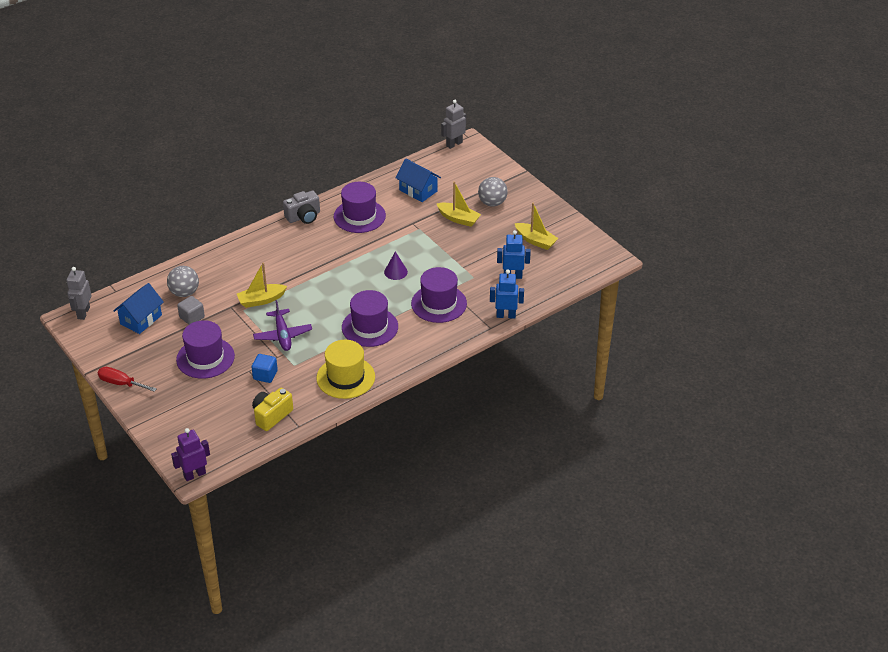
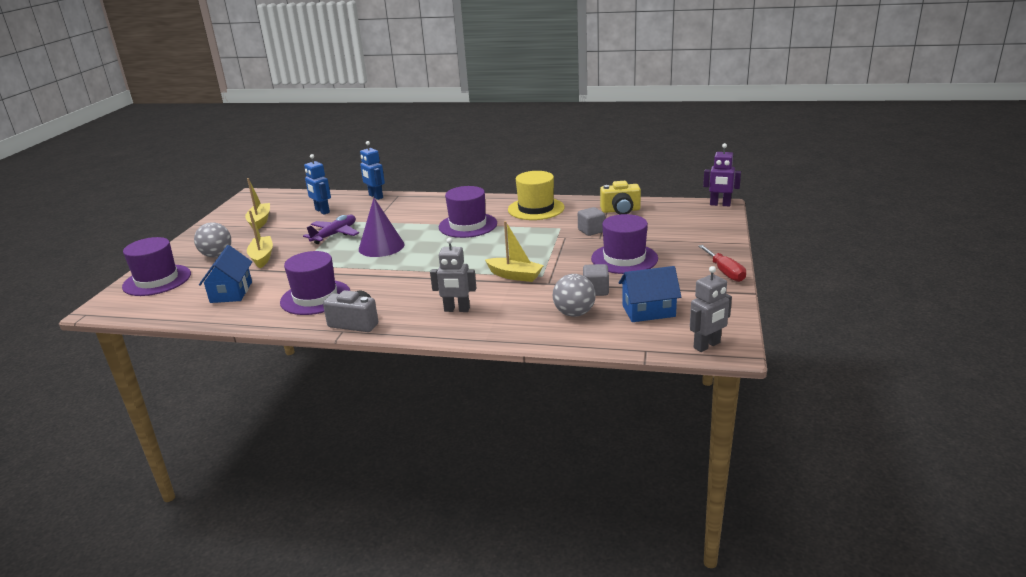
camera: 130 degrees left, 15 degrees down
blue cube [252,354,278,383] -> grey cube [578,207,605,236]
purple plane [253,300,312,351] -> purple plane moved to [303,215,359,244]
purple cone [384,252,408,280] -> purple cone [359,198,405,257], size x1.72
purple hat [411,267,467,323] -> purple hat moved to [122,237,191,296]
grey robot [441,100,466,149] -> grey robot moved to [430,238,476,312]

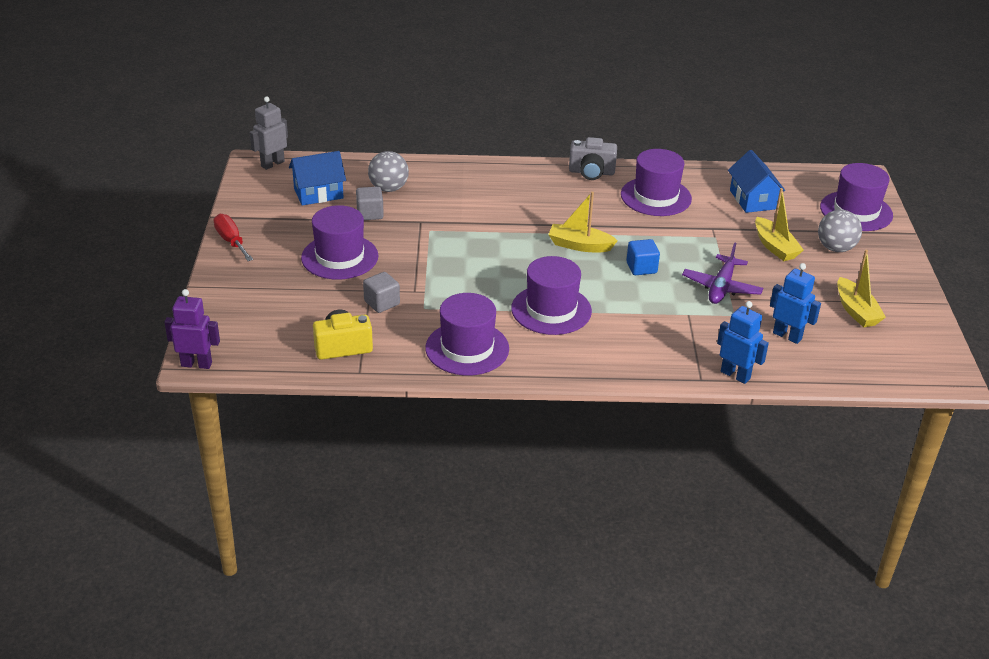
camera: 165 degrees right, 10 degrees up
purple cone [359,198,405,257] -> blue cube [626,239,660,275]
grey robot [430,238,476,312] -> none
yellow boat [485,221,544,282] -> yellow boat moved to [548,192,618,252]
yellow hat [508,171,565,220] -> purple hat [425,293,509,376]

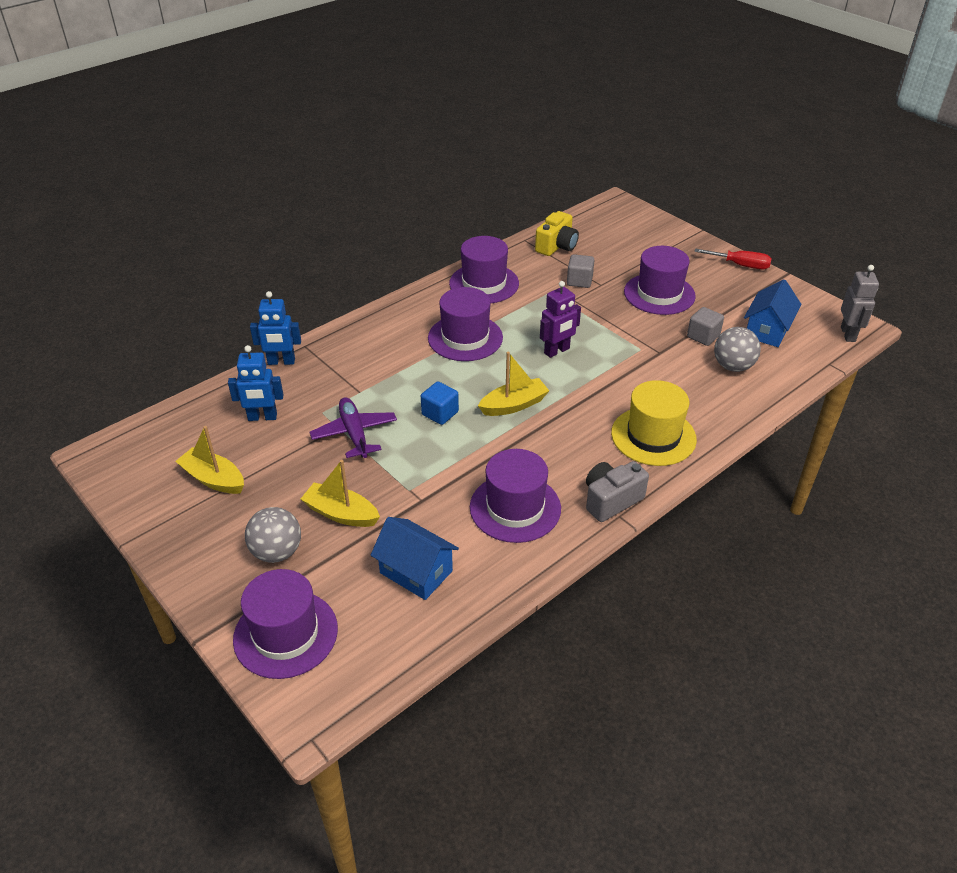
camera: 140 degrees right, 5 degrees up
purple robot [164,289,220,369] -> purple robot moved to [540,281,581,358]
none -> yellow hat [611,380,697,466]

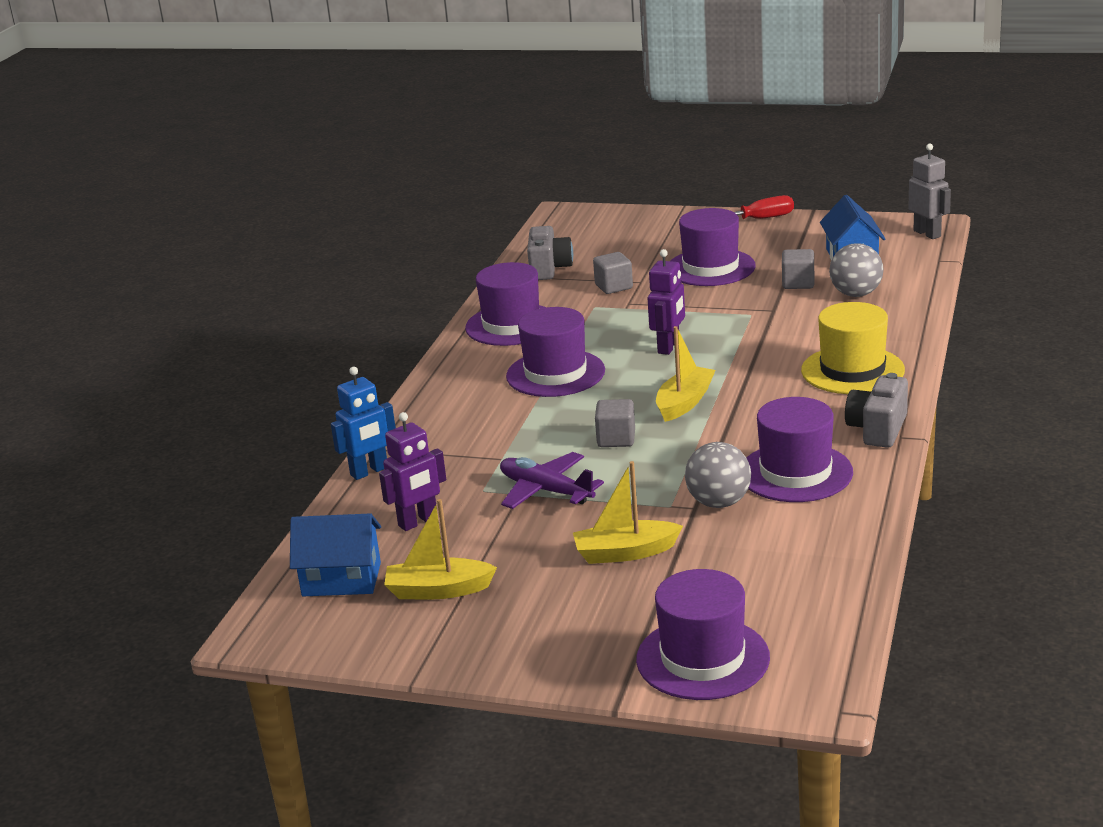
camera: 30 degrees left, 15 degrees down
blue robot [228,345,284,421] -> purple robot [379,412,446,531]
grey ball [245,507,301,563] -> grey ball moved to [685,442,751,508]
blue house [371,517,459,600] -> blue house moved to [290,513,381,596]
blue cube [421,381,459,425] -> grey cube [595,399,635,447]
yellow camera [535,211,579,256] -> grey camera [527,226,573,280]

